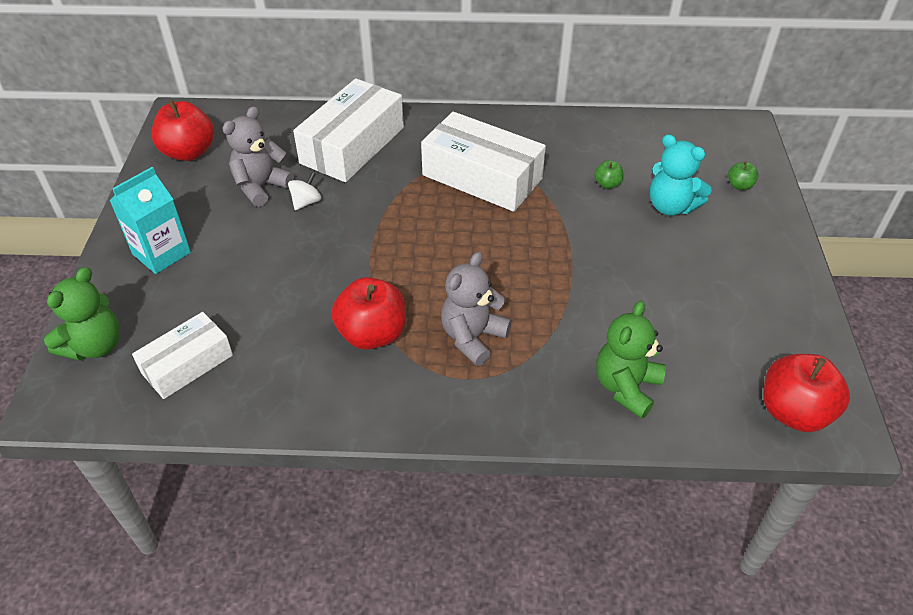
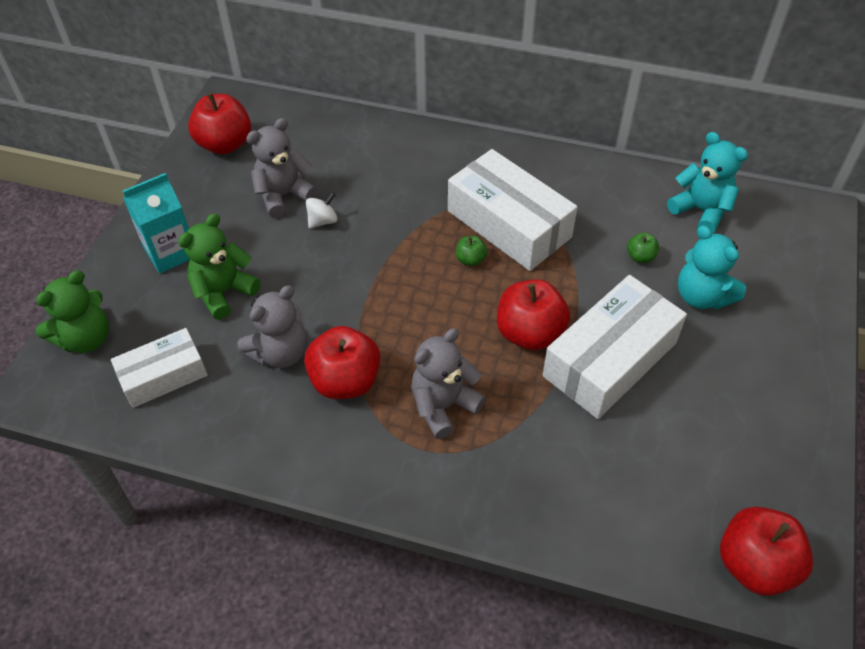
camera: 15 degrees right, 5 degrees up
white box [293,78,404,182] -> white box moved to [543,275,687,419]
green teddy bear [596,301,666,419] -> green teddy bear moved to [178,213,260,320]
green apple [728,162,759,190] -> green apple moved to [456,236,487,266]
none -> grey teddy bear [237,285,307,368]
none -> red apple [497,280,570,350]
none -> turquoise teddy bear [667,132,748,233]

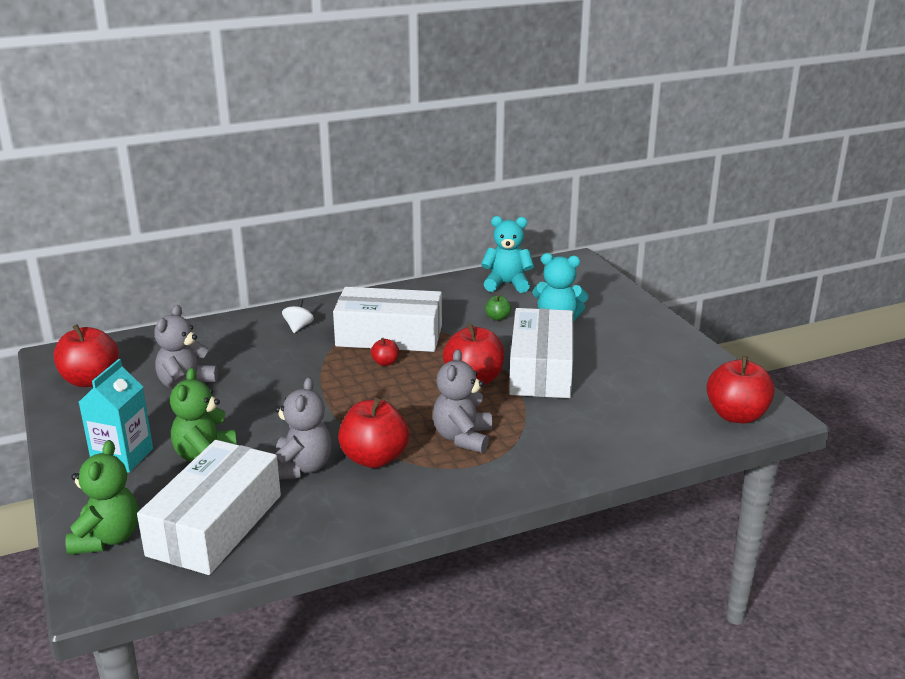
camera: 40 degrees left, 25 degrees down
white box [111,328,208,408] -> white box [137,440,281,575], size x1.64
white spinning top [306,192,337,229] -> white spinning top moved to [282,299,314,333]
green apple [456,236,487,266] -> red apple [371,338,399,366]

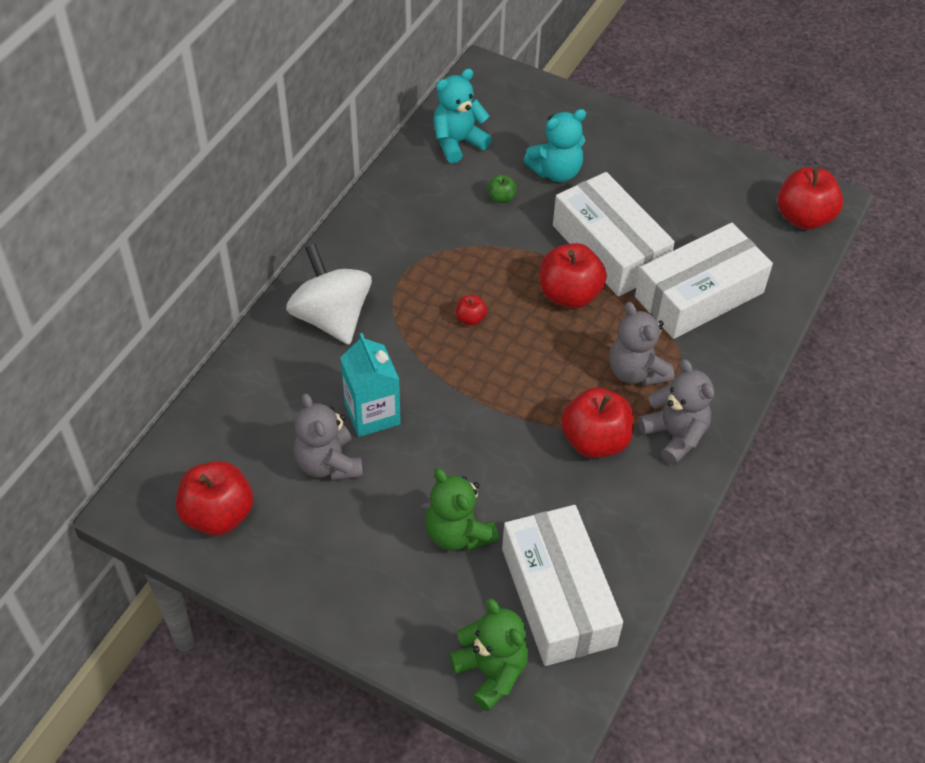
camera: 40 degrees left, 25 degrees up
turquoise carton [79,359,153,473] -> turquoise carton moved to [340,333,401,437]
grey teddy bear [275,377,332,480] -> grey teddy bear moved to [638,359,714,465]
white spinning top [282,299,314,333] -> white spinning top [286,244,372,345], size x2.32
white box [333,287,442,352] -> white box moved to [635,223,773,339]

